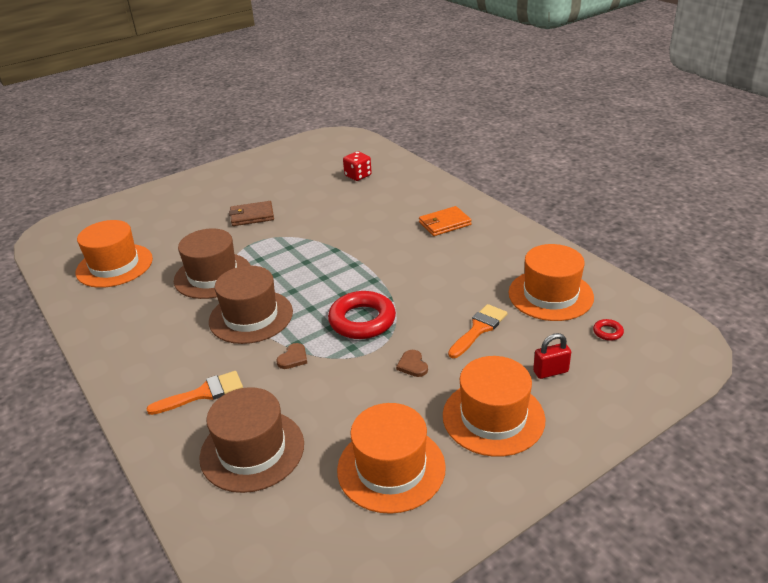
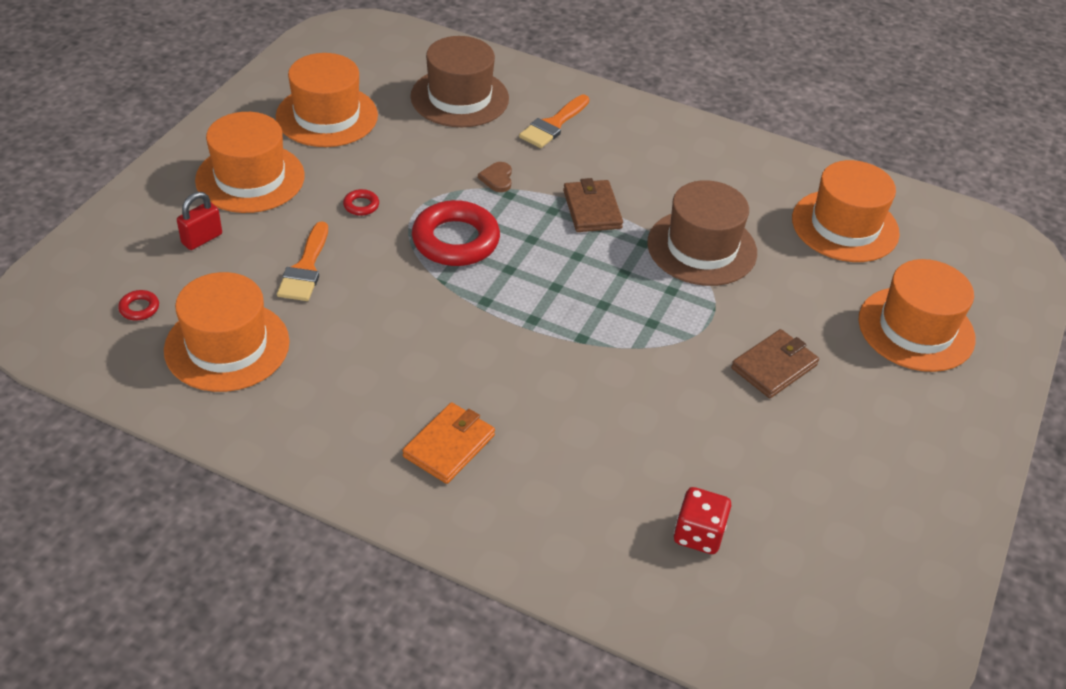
camera: 145 degrees right, 10 degrees up
brown hat [209,266,293,344] -> brown wallet [563,178,623,232]
brown heart [396,350,428,377] -> red ring [343,189,379,216]
none -> orange hat [858,259,976,372]

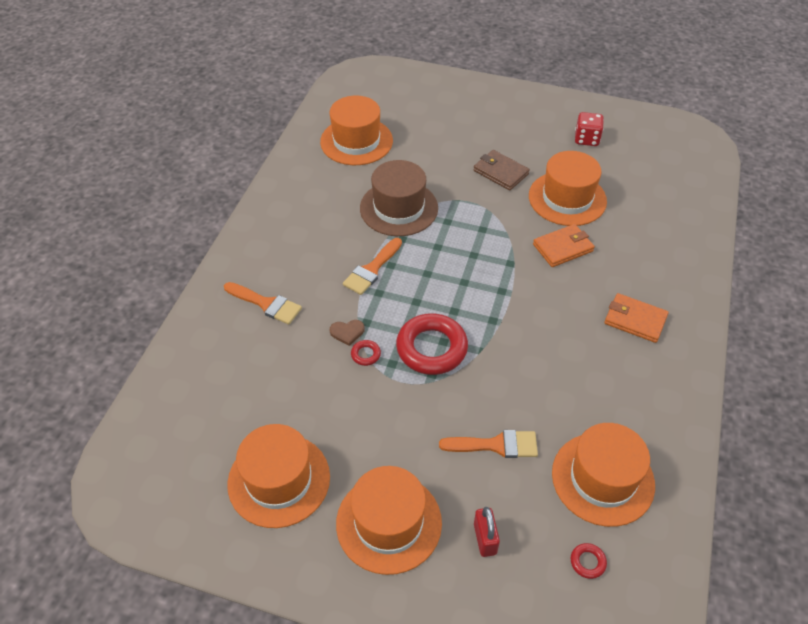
camera: 95 degrees left, 5 degrees up
red padlock [177,192,222,250] -> red padlock turned 45 degrees clockwise [474,507,500,557]
red ring [343,189,379,216] -> red ring moved to [351,340,381,366]
brown hat [410,36,509,127] -> none
brown wallet [563,178,623,232] -> orange brush [343,238,402,295]
red dice [674,487,731,554] -> red dice moved to [575,112,604,146]
orange hat [858,259,976,372] -> orange hat moved to [529,151,607,226]
none -> orange wallet [533,224,595,267]

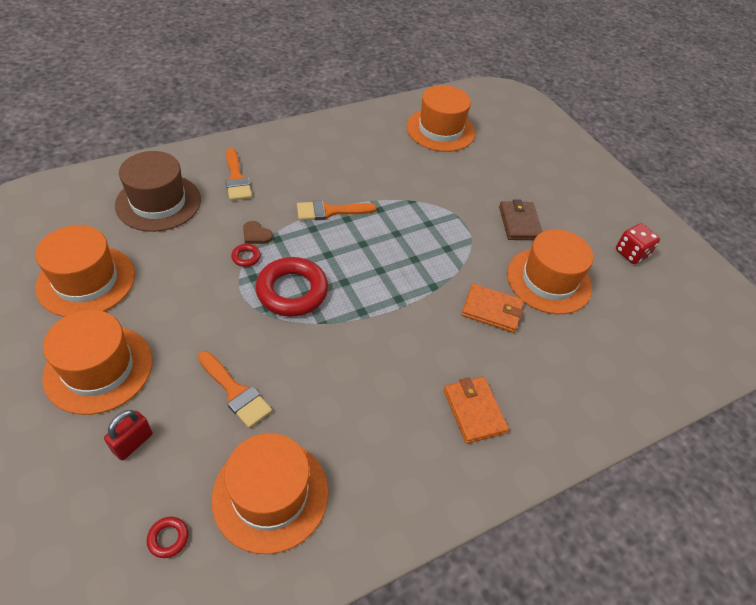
camera: 40 degrees right, 0 degrees up
brown hat [360,160,438,236] -> brown hat moved to [115,151,201,232]

